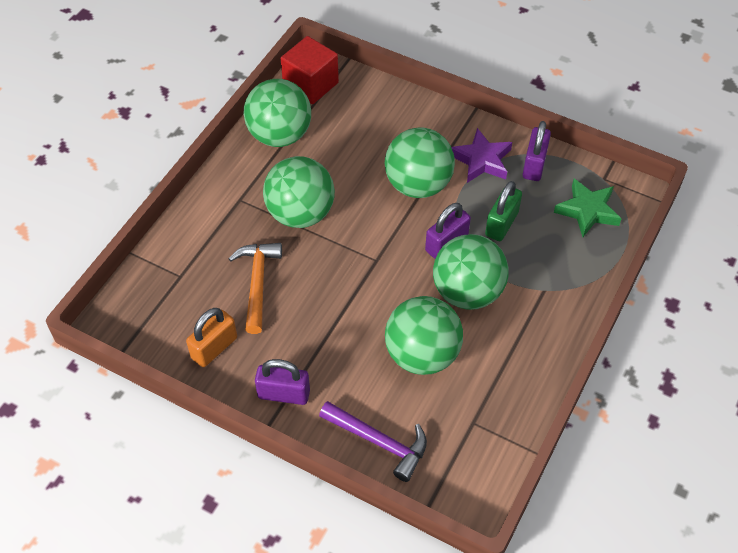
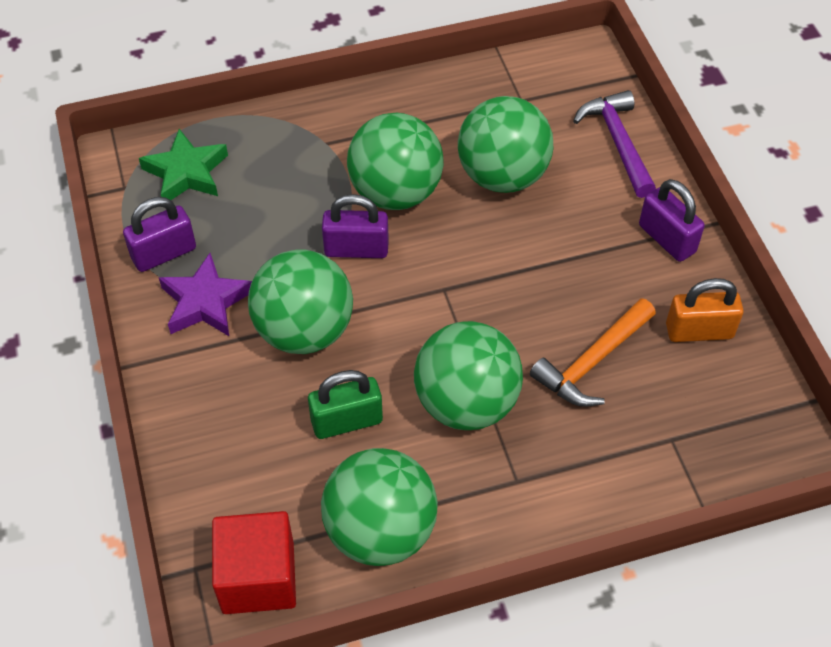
camera: 135 degrees left, 0 degrees up
green padlock [485,181,522,241] -> green padlock moved to [308,370,383,439]

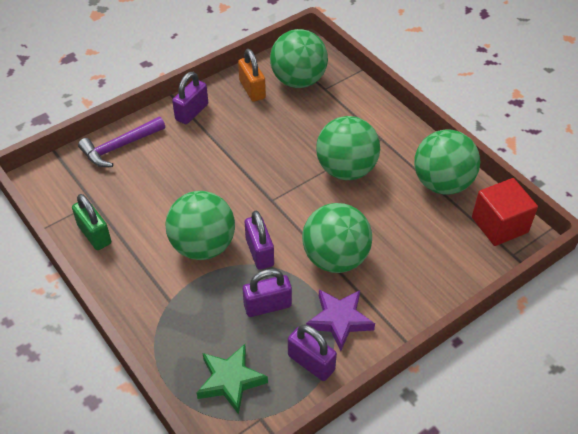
camera: 110 degrees left, 5 degrees down
green padlock [308,370,383,439] -> green padlock moved to [72,194,111,250]
green ball [458,96,554,193] -> green ball moved to [270,29,328,88]
orange hammer [530,298,656,407] -> none
none -> purple padlock [243,269,292,317]

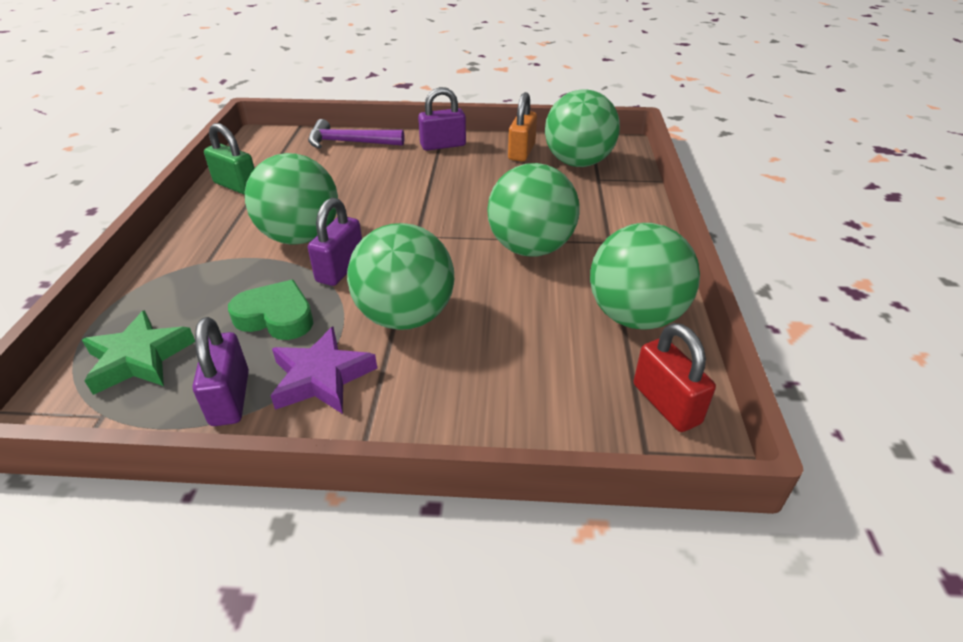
camera: 40 degrees right, 10 degrees down
green padlock [72,194,111,250] -> green padlock turned 60 degrees counterclockwise [204,123,255,195]
purple padlock [243,269,292,317] -> green heart [228,280,313,340]
red cube [472,178,538,246] -> red padlock [634,323,716,432]

